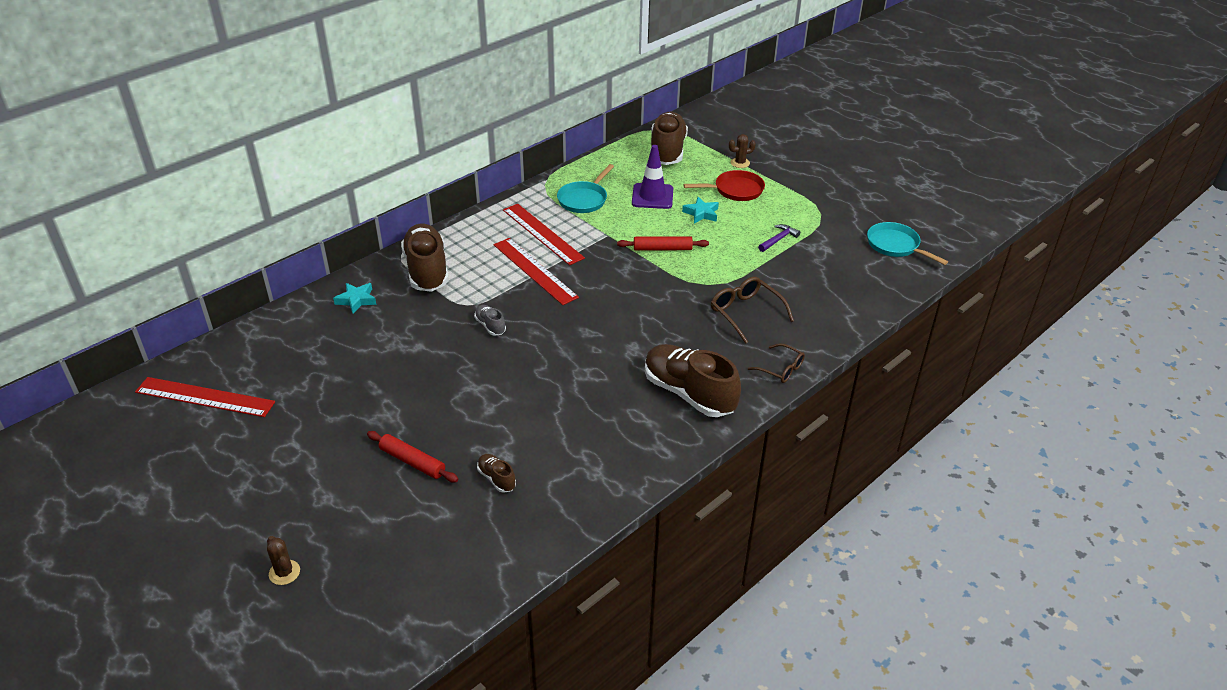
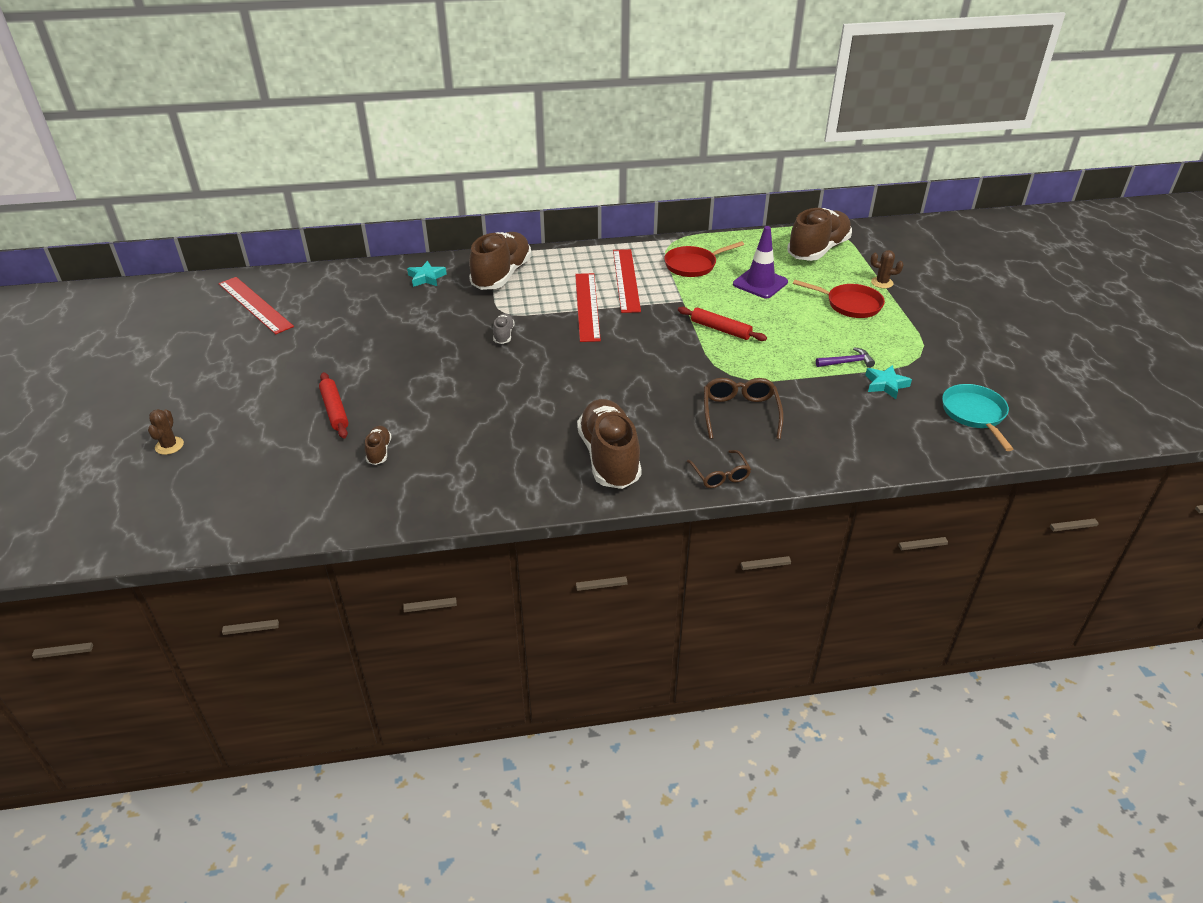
camera: 35 degrees right, 0 degrees up
turquoise pan [557,164,614,213] -> red pan [664,241,744,277]
turquoise star [682,197,719,224] -> turquoise star moved to [865,365,912,399]

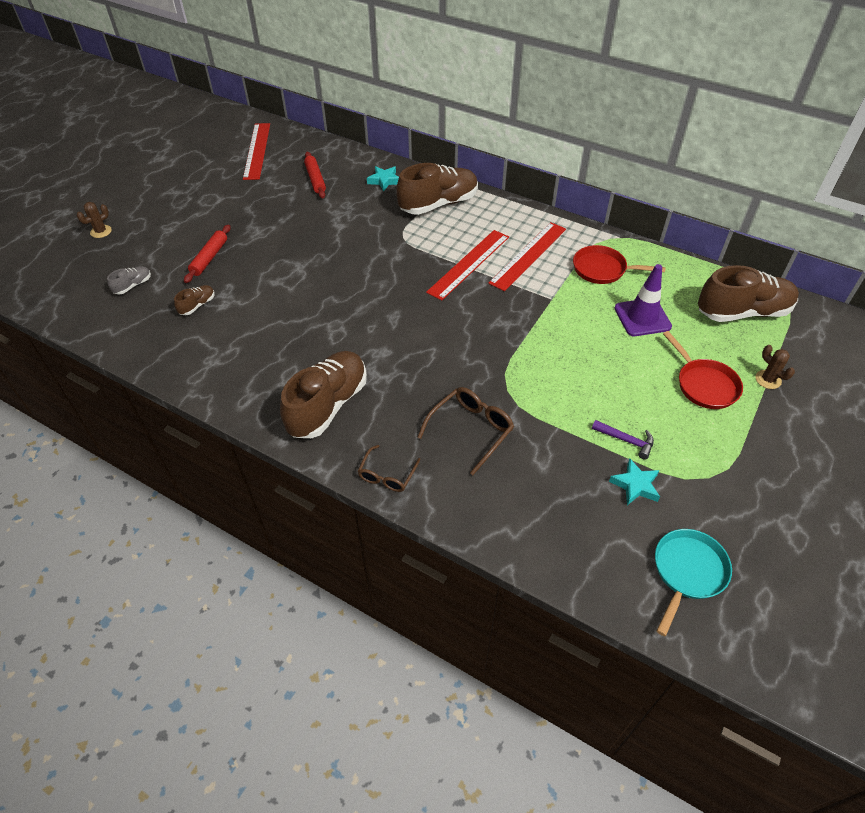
camera: 40 degrees right, 10 degrees up
grey shoe [493,313,515,344] -> grey shoe moved to [107,266,151,295]
red rolling pin [678,307,767,341] -> red rolling pin moved to [304,152,326,199]

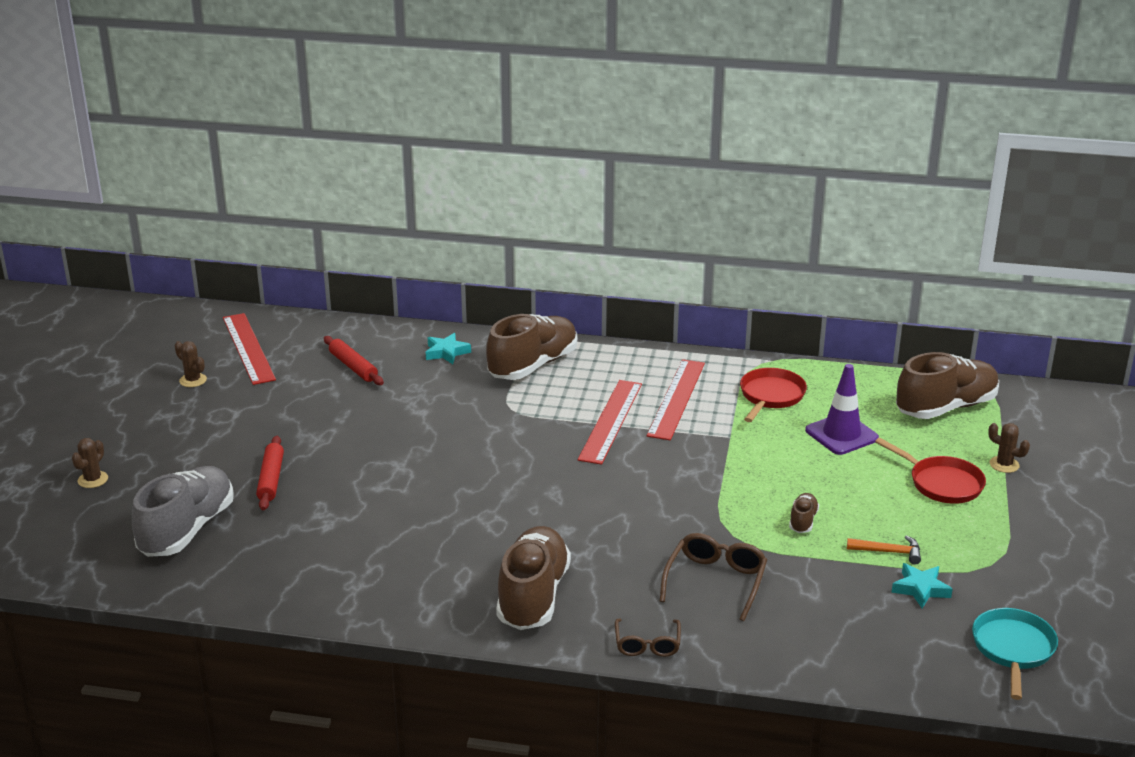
camera: 20 degrees left, 20 degrees down
grey shoe [107,266,151,295] -> grey shoe [132,466,234,557], size x2.27
brown shoe [174,285,215,315] -> brown shoe moved to [789,493,819,533]
red pan [573,245,665,284] -> red pan turned 120 degrees clockwise [740,368,807,422]
purple hammer [592,420,654,460] -> orange hammer [847,535,921,565]
none -> brown cactus [175,341,207,387]

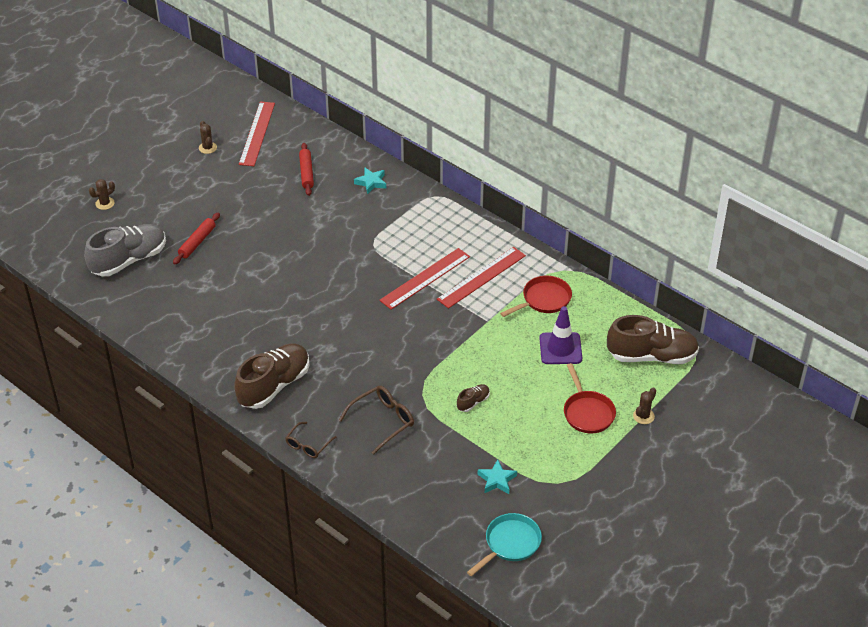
camera: 30 degrees right, 15 degrees up
brown shoe [486,314,577,380] -> none
orange hammer [847,535,921,565] -> none
brown cactus [988,423,1030,473] -> brown cactus turned 60 degrees clockwise [633,387,656,424]

